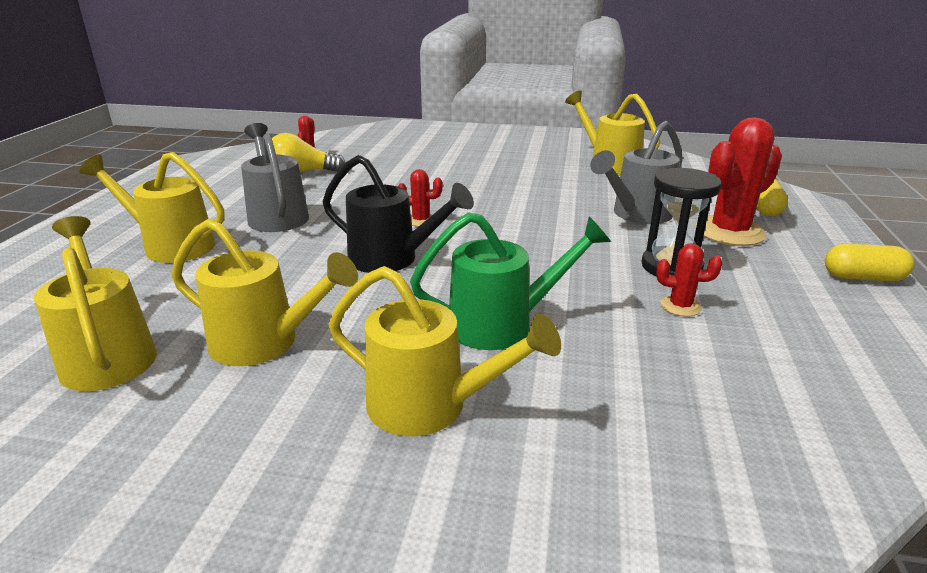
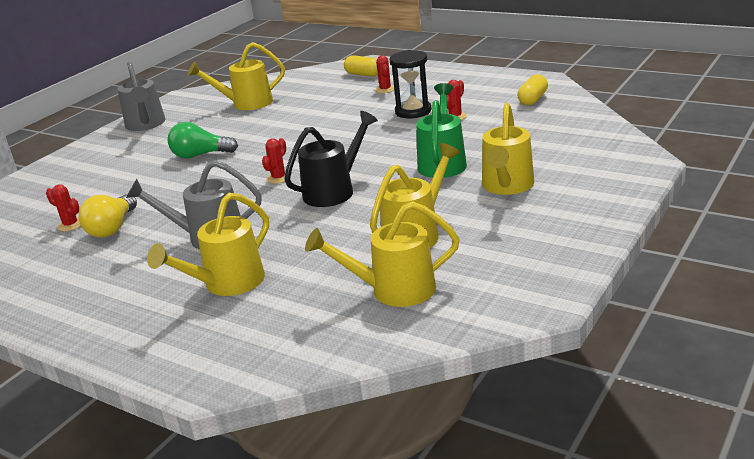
camera: 65 degrees left, 0 degrees up
yellow watering can [329,266,561,436] -> yellow watering can turned 150 degrees clockwise [482,103,534,195]
grey watering can [590,121,683,224] -> grey watering can moved to [117,61,165,131]
red cactus [696,117,782,246] -> red cactus [375,55,394,93], size x0.48
yellow capsule [825,244,914,281] -> yellow capsule moved to [517,74,548,105]
none -> green light bulb [168,122,238,159]

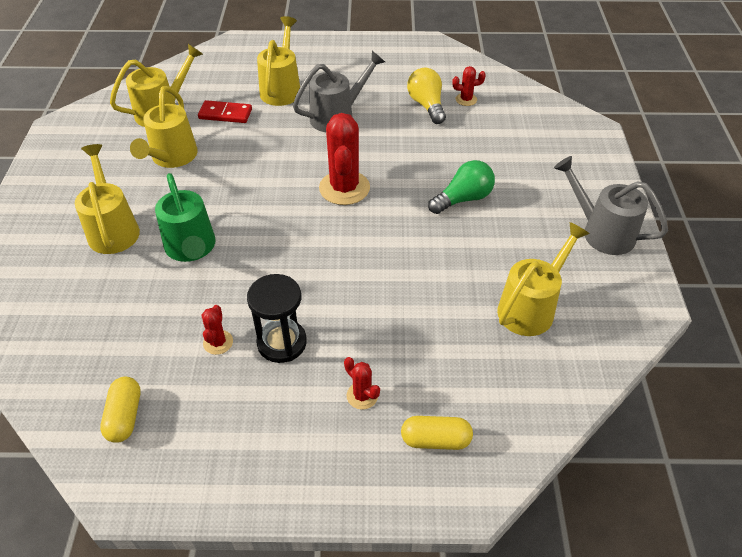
camera: 145 degrees right, 20 degrees up
red cactus [262,138,291,184] -> red cactus [319,113,370,205], size x2.07
black watering can [284,111,378,207] -> none
none -> red domino [198,100,252,123]

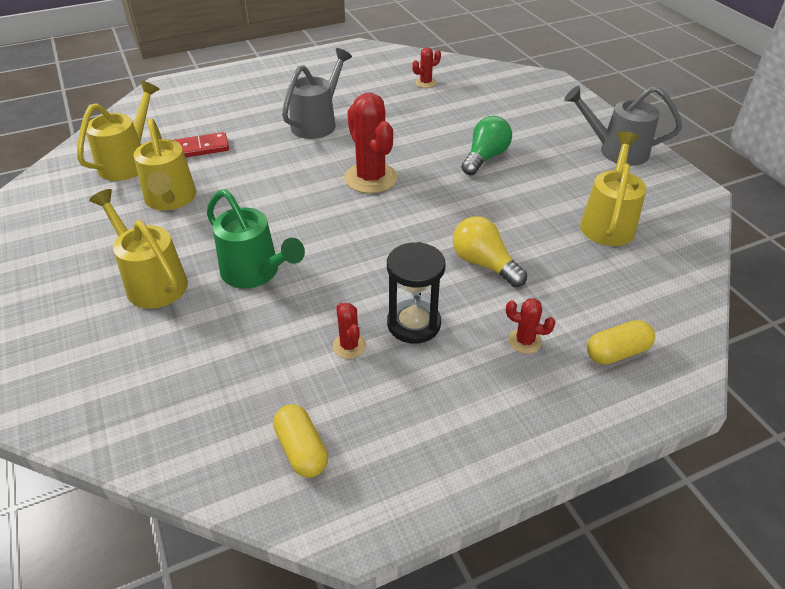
camera: 25 degrees left, 5 degrees down
yellow watering can [257,16,300,106] -> none
yellow light bulb [407,67,446,124] -> yellow light bulb moved to [453,216,527,287]

